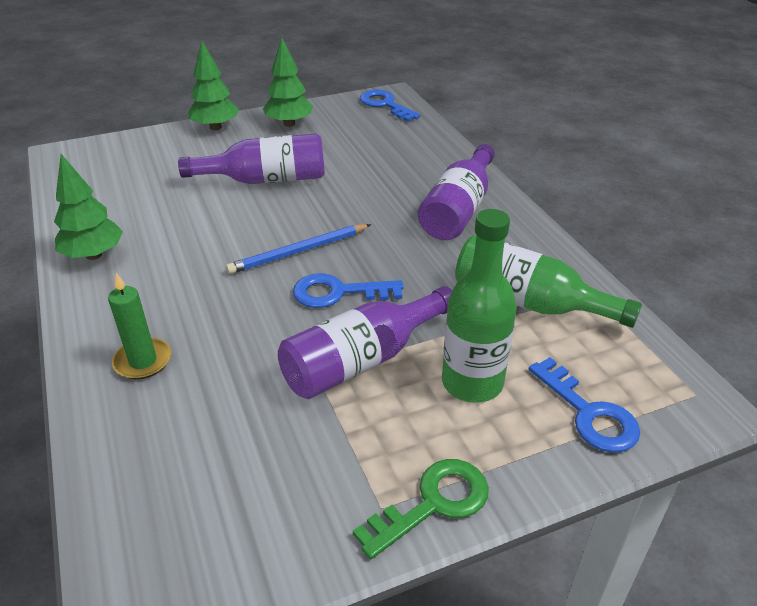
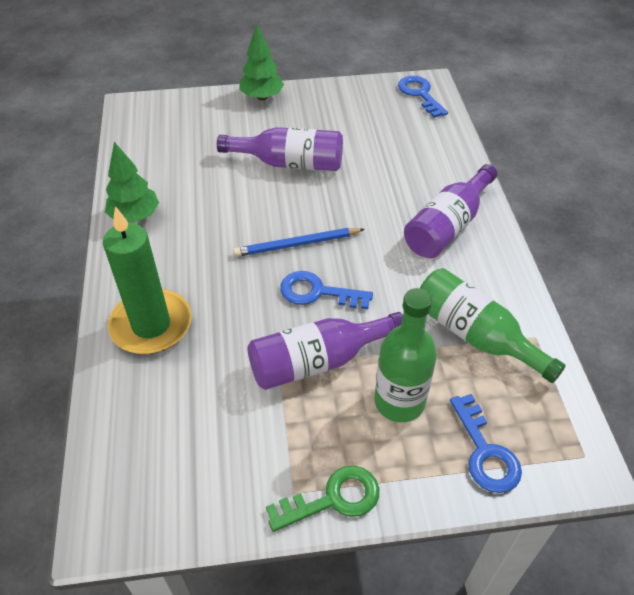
camera: 15 degrees right, 10 degrees up
green candle [108,273,171,379] -> green candle [103,206,192,354], size x1.82
green tree [263,38,313,127] -> none

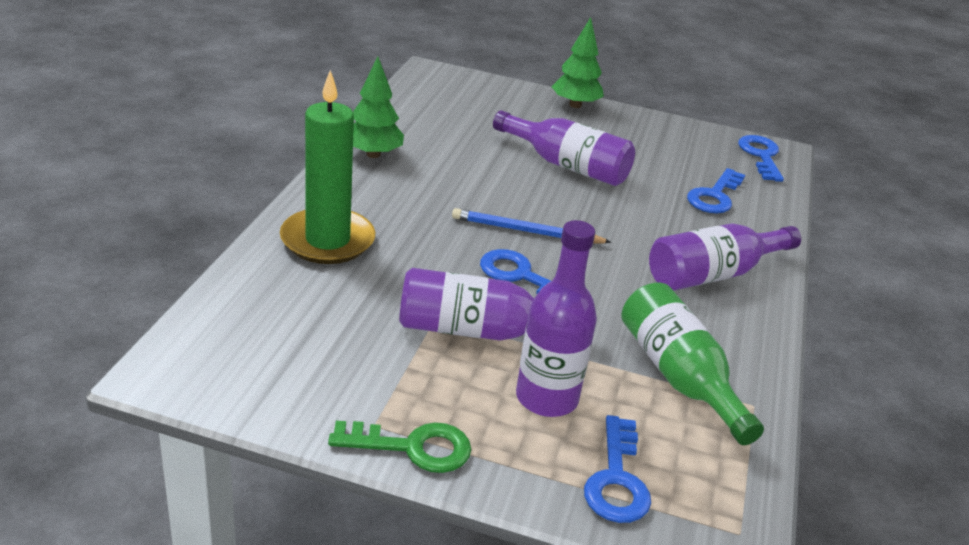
camera: 20 degrees right, 15 degrees down
green bottle [374,288,437,422] -> purple bottle [516,220,597,417]
none -> blue key [687,168,745,213]

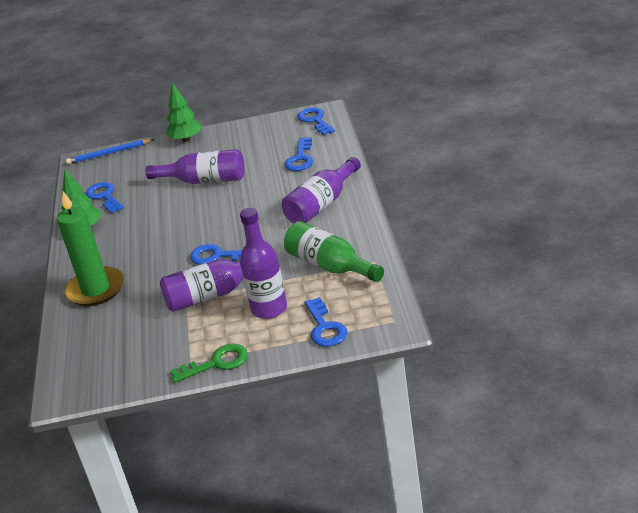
camera: 15 degrees left, 0 degrees up
blue pencil [452,208,611,244] -> blue pencil moved to [66,139,154,164]
none -> blue key [86,182,124,213]

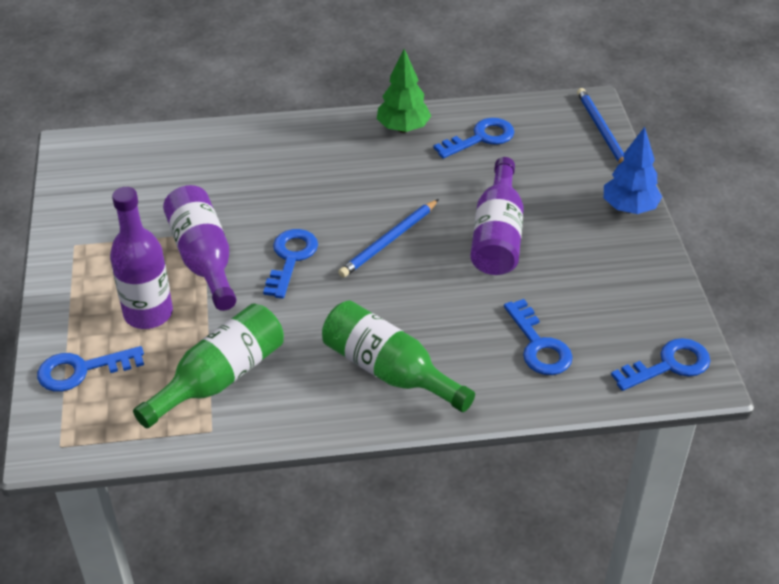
camera: 85 degrees right, 10 degrees up
green candle [57,191,124,306] -> none
green tree [166,83,202,142] -> blue tree [604,127,662,214]
green key [170,344,248,383] -> none
purple bottle [282,157,361,223] -> green bottle [322,300,475,412]
blue key [284,137,313,171] -> blue key turned 120 degrees counterclockwise [504,299,573,375]
none -> blue pencil [338,199,439,278]

